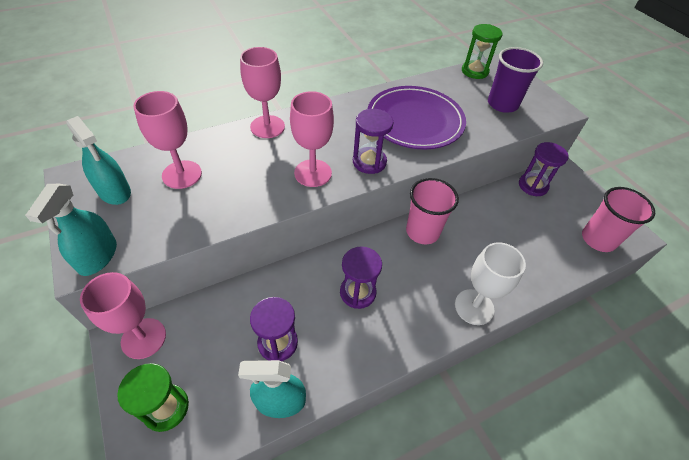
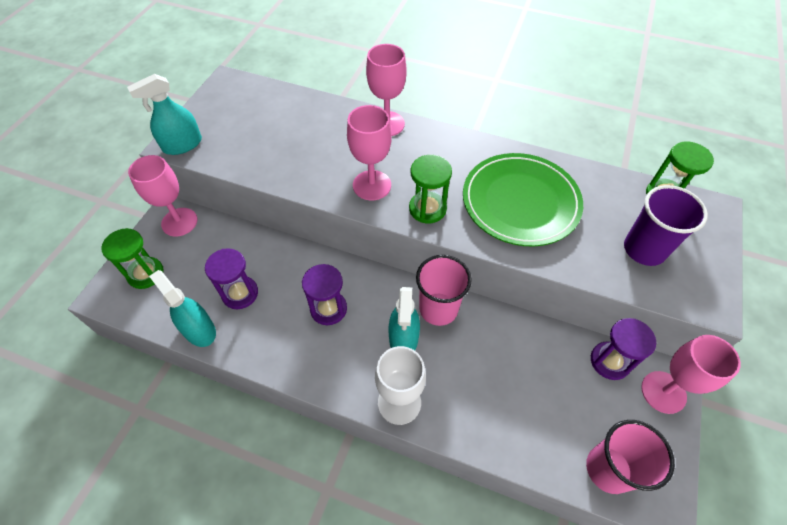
camera: 50 degrees right, 5 degrees up
turquoise spray bottle [66,116,131,205] -> turquoise spray bottle moved to [389,287,420,350]
pink goblet [133,91,202,189] -> pink goblet moved to [641,335,741,414]
purple hourglass [353,109,394,174] -> green hourglass [409,155,452,223]
purple plate [368,86,466,149] -> green plate [463,153,583,246]

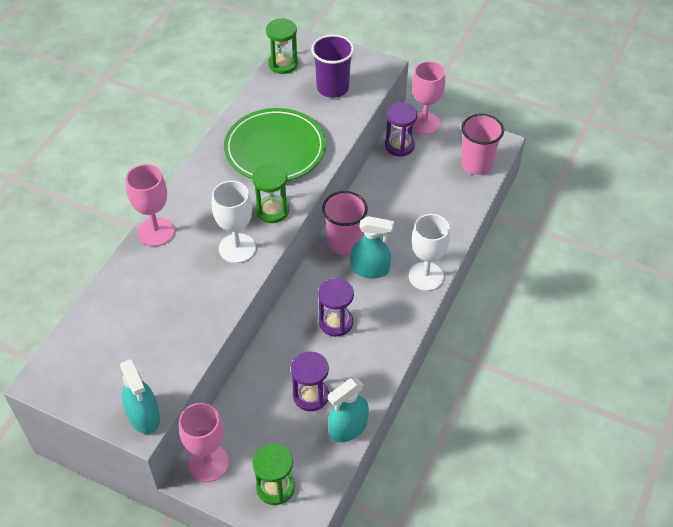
camera: 85 degrees left, 5 degrees down
pink goblet [347,105,392,201] -> white goblet [212,181,256,263]

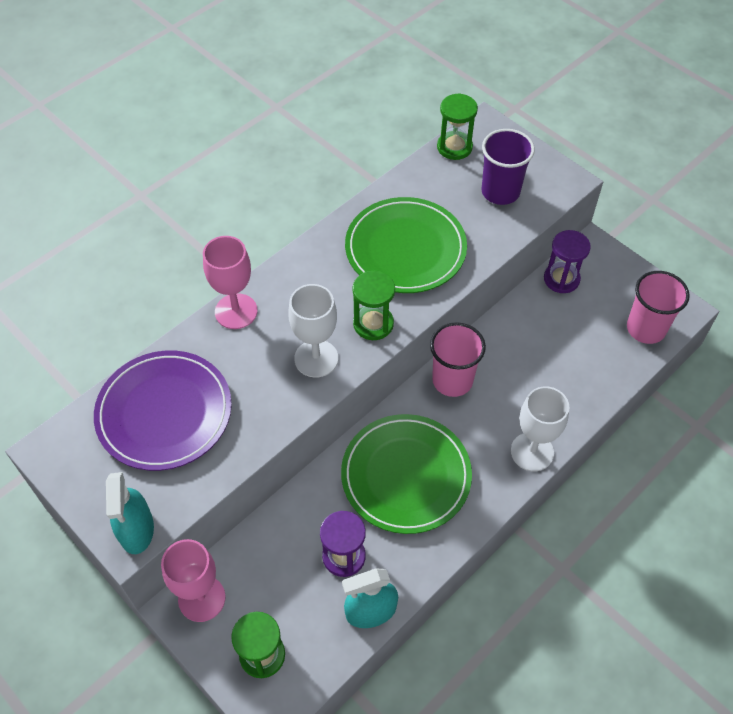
camera: 20 degrees right, 5 degrees up
purple hourglass [318,278,354,337] -> green plate [341,414,472,534]
turquoise spray bottle [351,216,394,279] -> none
pink goblet [412,61,445,135] -> none
none -> purple plate [94,350,232,471]

